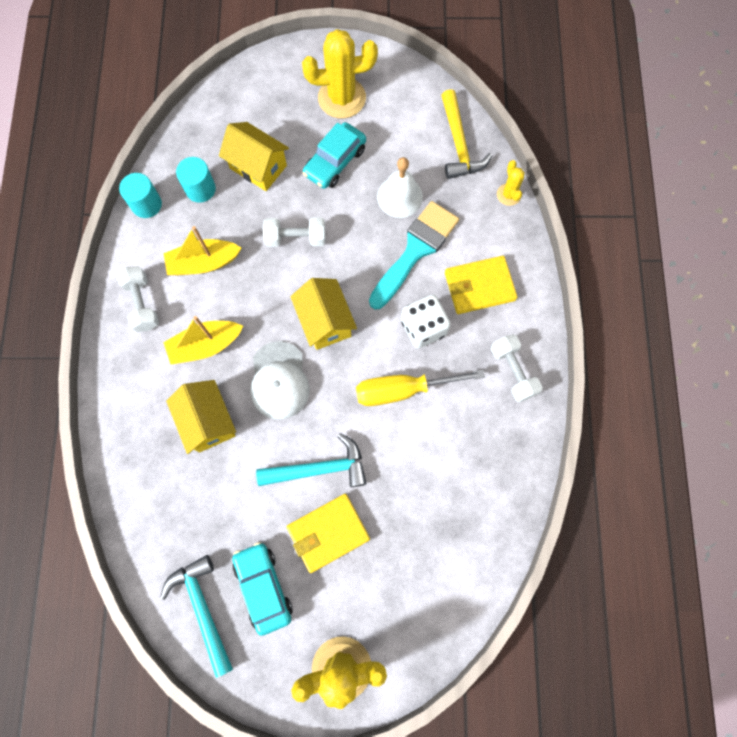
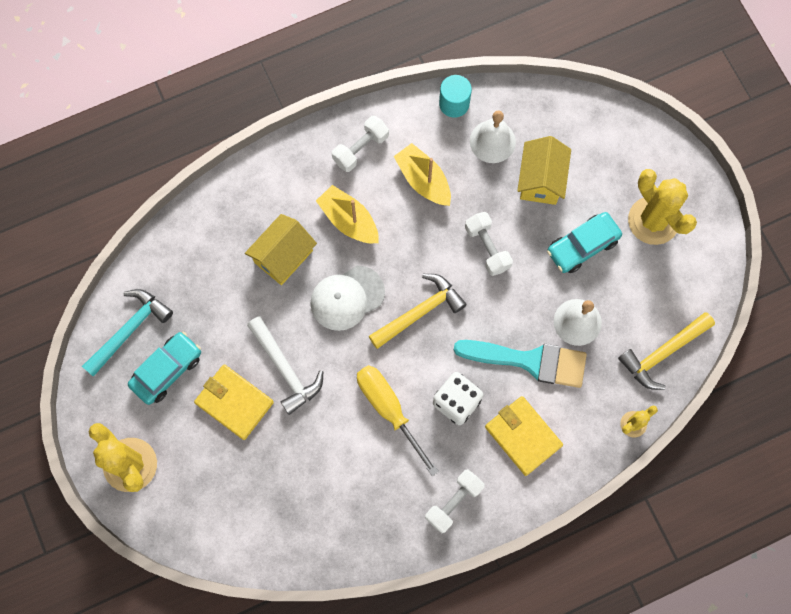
camera: 65 degrees right, 0 degrees up
turquoise cylinder [176,157,216,203] -> white bell [470,111,516,163]
turquoise hammer [256,433,367,487] -> white hammer [247,316,323,415]
yellow house [290,278,357,350] -> yellow hammer [369,274,467,349]
turquoise car [303,122,366,189] -> turquoise car turned 45 degrees counterclockwise [547,212,622,273]

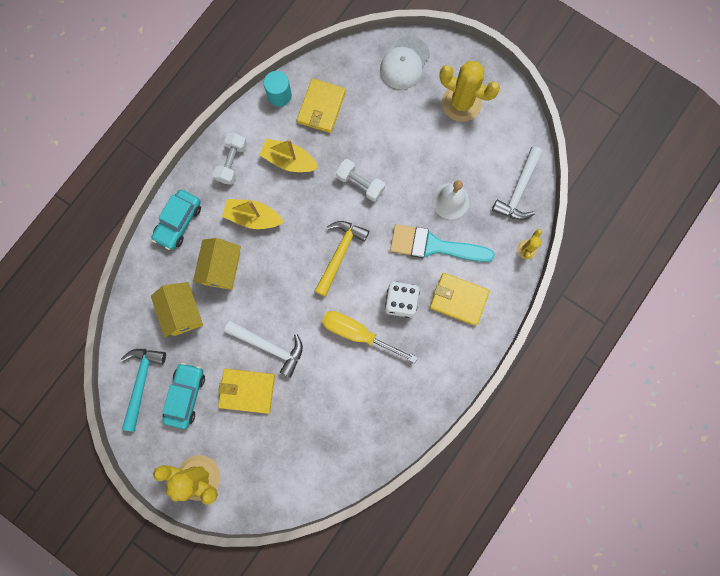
camera: 30 degrees left, 5 degrees up
white cap [311,266,385,331] -> white cap moved to [380,36,430,89]
white dumbbell [425,469,485,533] -> none
turquoise brush [454,340,587,388] -> turquoise brush turned 150 degrees counterclockwise [390,224,495,262]
white bell [470,111,516,163] -> yellow wallet [297,78,346,133]
yellow house [517,136,571,205] -> yellow house moved to [151,282,203,338]
turquoise car [547,212,622,273] -> turquoise car moved to [151,190,201,250]
yellow hammer [618,312,715,390] -> white hammer [492,146,543,220]

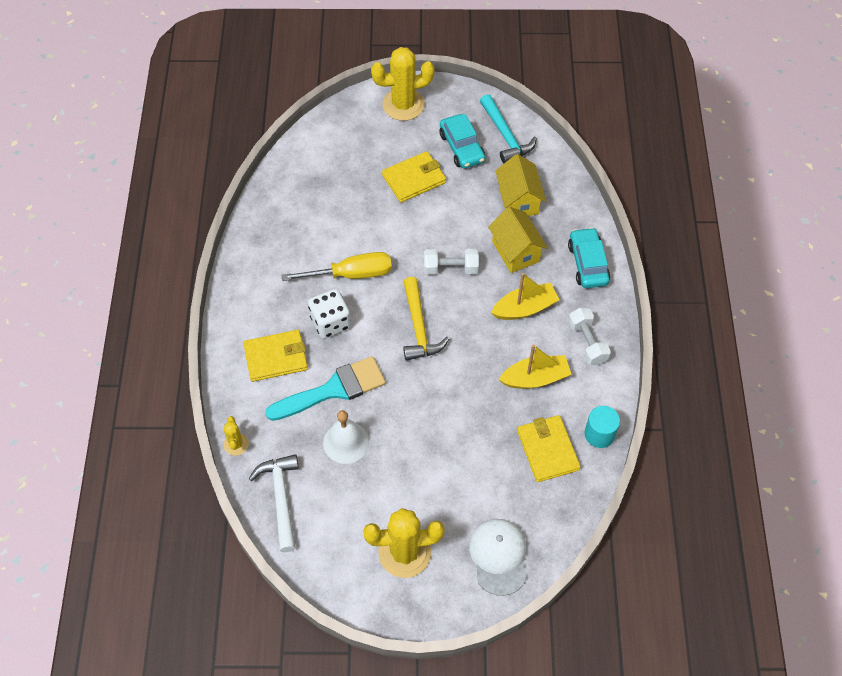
camera: 145 degrees right, 20 degrees down
yellow house [151,282,203,338] -> yellow house turned 45 degrees clockwise [495,154,546,216]
white hammer [224,321,303,378] -> none
white dumbbell [336,159,385,202] -> white dumbbell moved to [424,249,479,275]

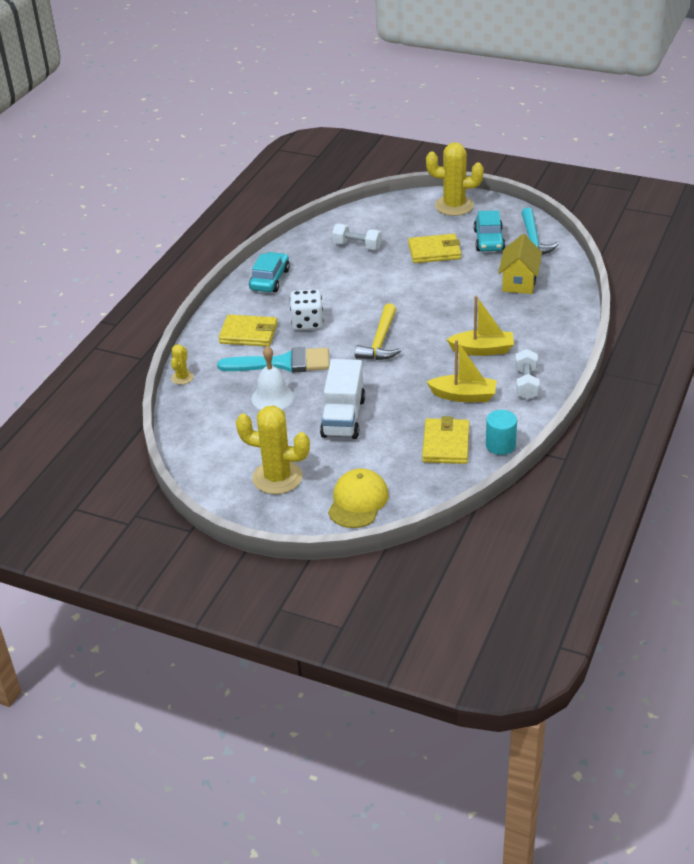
camera: 25 degrees right, 20 degrees down
white hammer [249,454,299,552] -> none
yellow screwdriver [281,252,392,281] -> none
white dumbbell [424,249,479,275] -> white dumbbell moved to [332,224,382,250]
white cap [469,519,527,596] -> yellow cap [328,468,389,528]
yellow house [488,207,548,273] -> none
turquoise car [568,227,610,288] -> turquoise car moved to [249,252,290,292]
none -> white truck [320,359,365,439]

